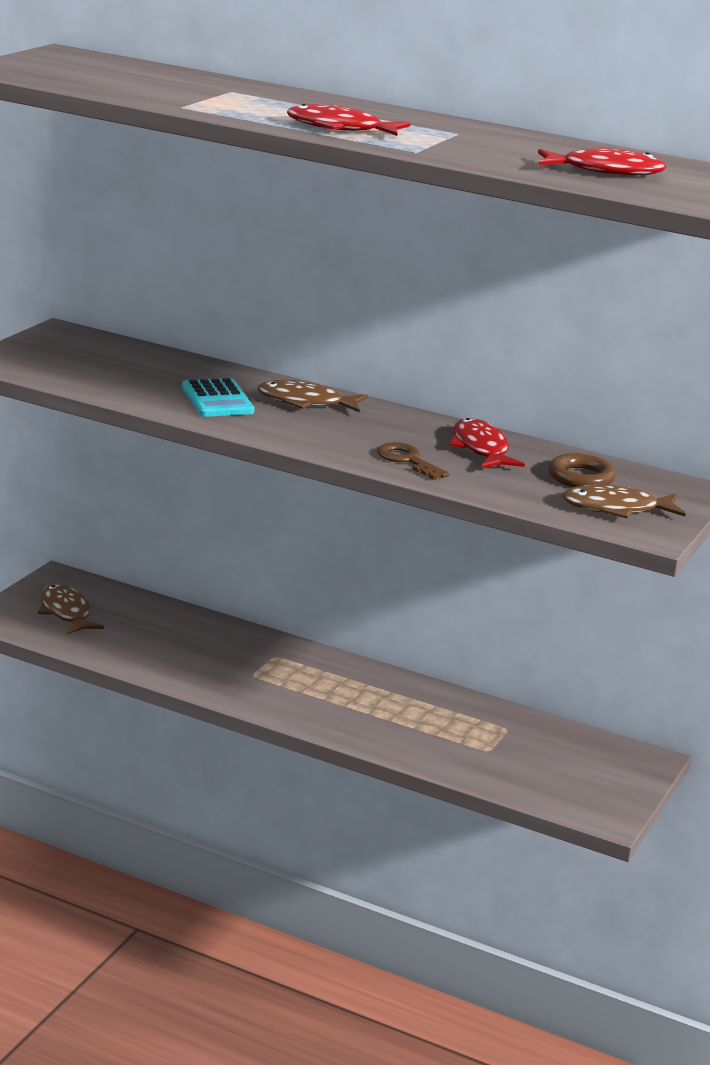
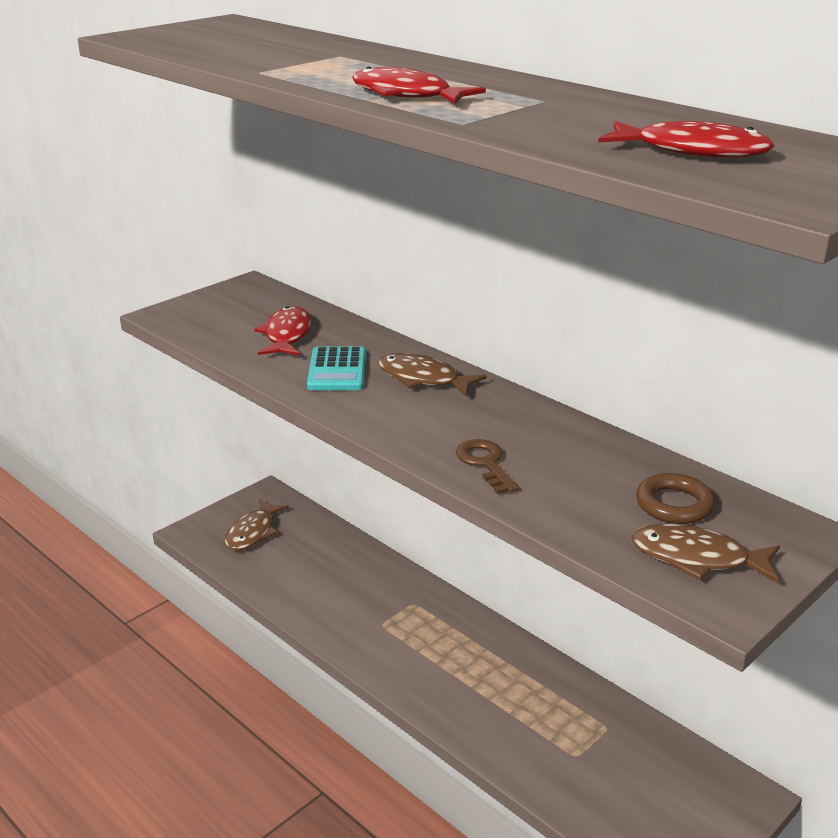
camera: 20 degrees right, 5 degrees up
brown fish [38,584,104,635] -> brown fish turned 150 degrees counterclockwise [225,499,289,551]
red fish [449,418,525,469] -> red fish moved to [254,306,312,356]

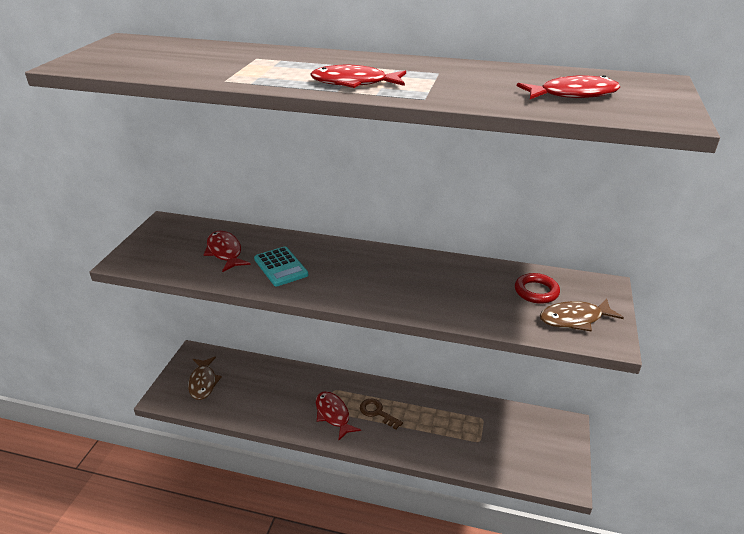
camera: 30 degrees left, 5 degrees up
brown fish [378,353,487,397] -> none
brown key [456,439,519,494] -> brown key moved to [360,399,403,430]
brown ring [636,473,715,524] -> red ring [515,273,560,304]
none -> red fish [316,391,361,441]

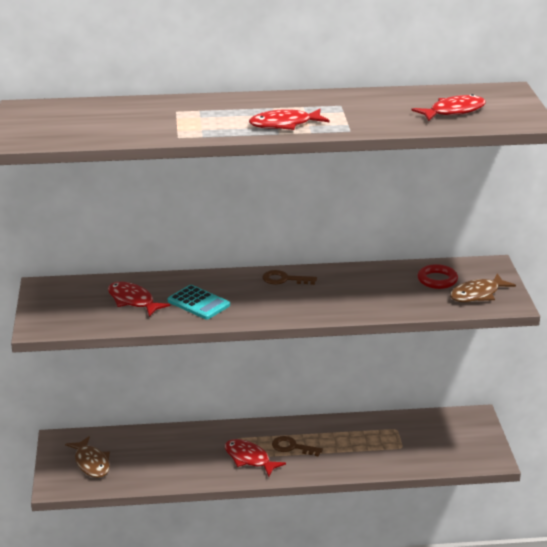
camera: 20 degrees left, 5 degrees down
none -> brown key [262,270,317,285]

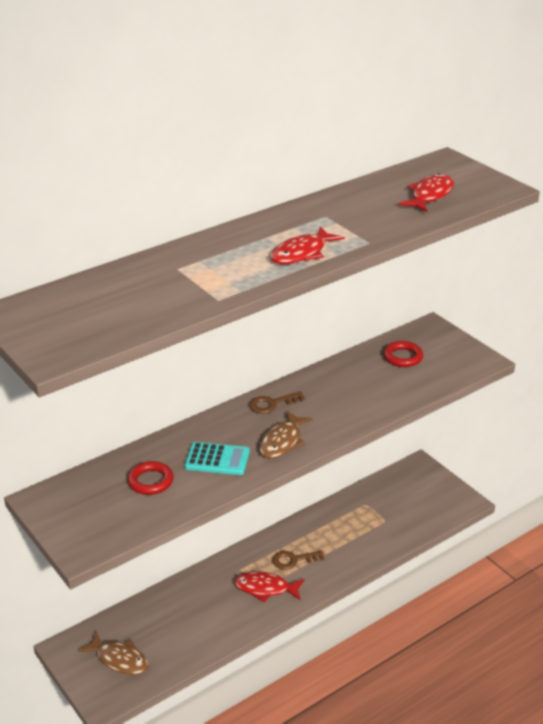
camera: 30 degrees left, 5 degrees up
red fish [108,282,170,317] -> red ring [127,461,174,495]
brown fish [450,273,516,302] -> brown fish moved to [259,410,313,459]

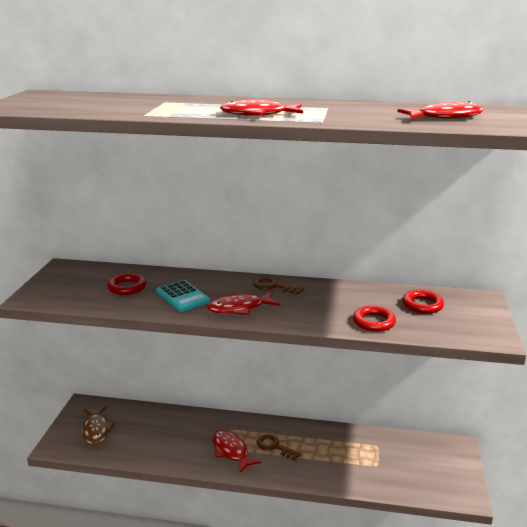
camera: 45 degrees right, 10 degrees down
brown fish [259,410,313,459] -> red fish [207,291,280,315]
none -> red ring [353,306,396,332]

